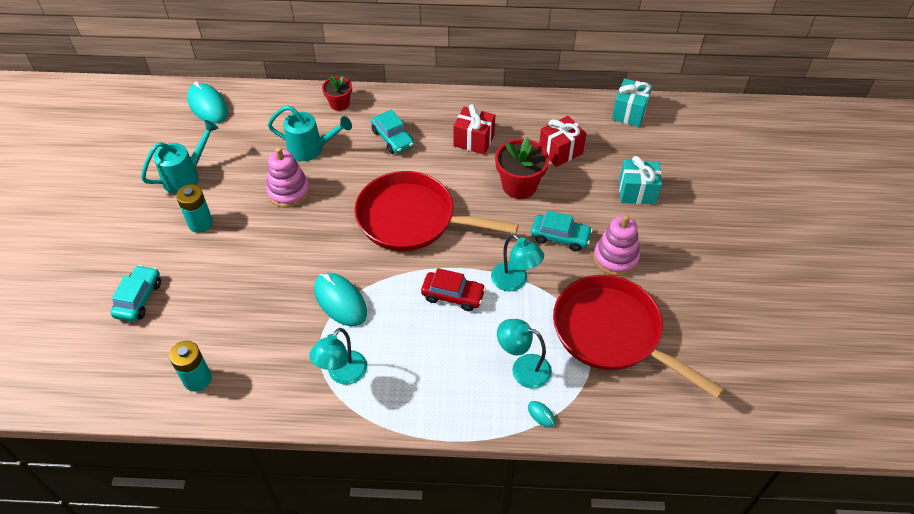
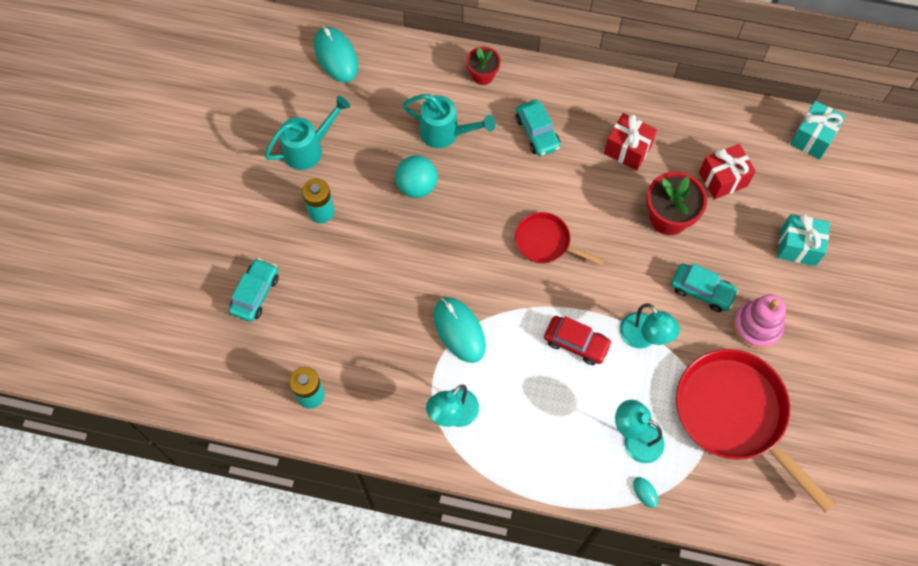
camera: 10 degrees right, 15 degrees up
pink stacking toy [266,147,310,208] -> turquoise ball [395,155,438,198]
red pan [354,171,519,251] -> red pan [515,212,604,265], size x0.52

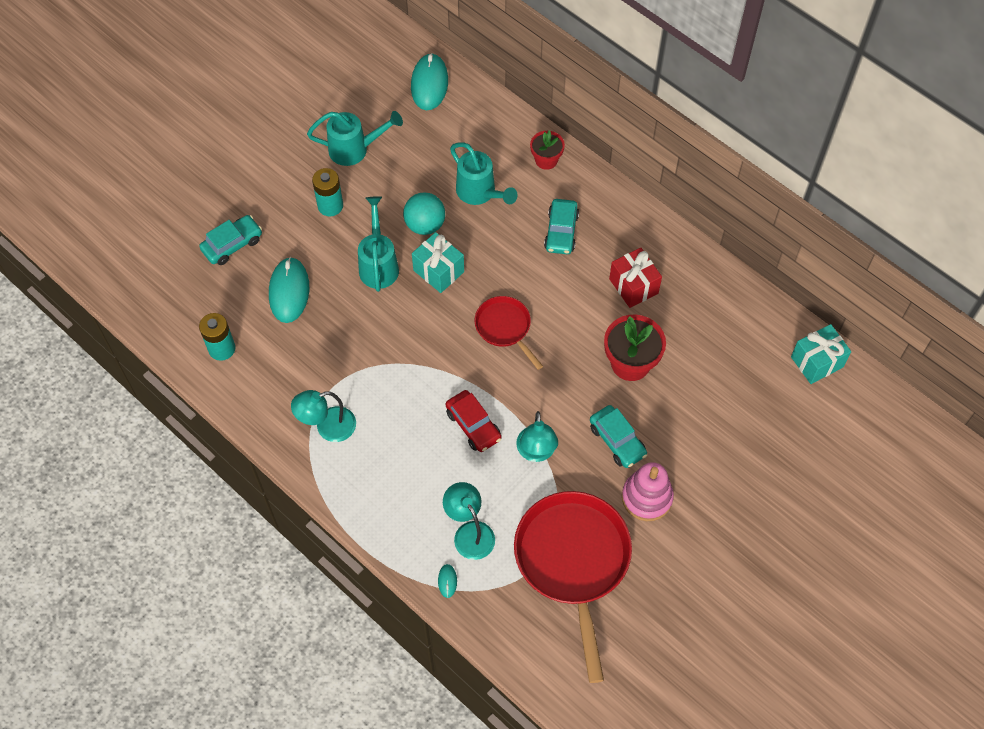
camera: 30 degrees right, 5 degrees down
turquoise mouse [434,297,486,363] -> turquoise mouse moved to [269,257,309,323]
red gift [699,144,756,199] -> none
turquoise gift [777,214,830,266] -> turquoise gift moved to [412,232,464,293]
none -> turquoise watering can [358,196,399,292]

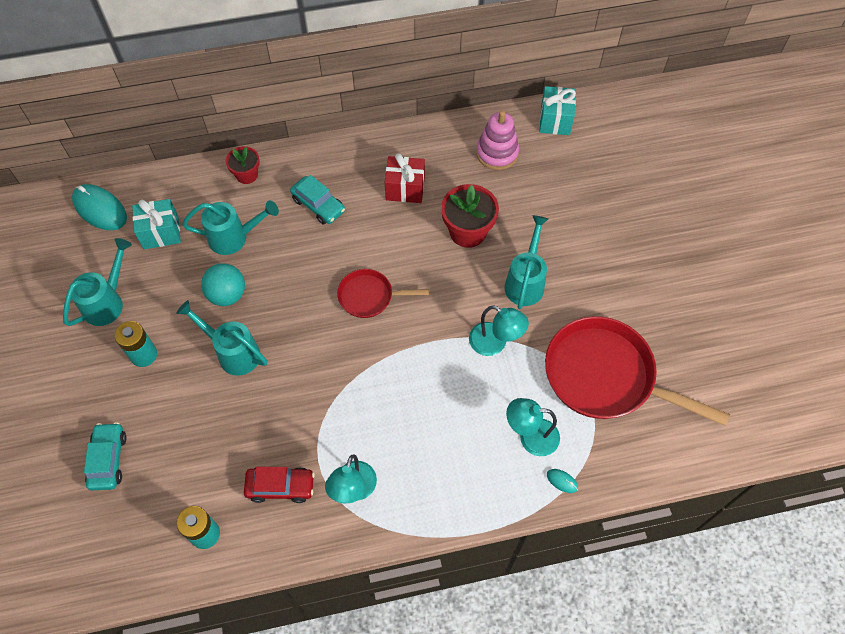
camera: 55 degrees left, 0 degrees up
turquoise mouse [269,257,309,323] -> none
turquoise gift [412,232,464,293] -> turquoise gift moved to [132,199,181,249]
red car [446,390,501,452] -> red car moved to [244,467,315,503]
turquoise car [590,405,647,468] -> turquoise watering can [504,215,548,309]
pink stacking toy [622,462,674,521] -> pink stacking toy moved to [476,111,519,170]

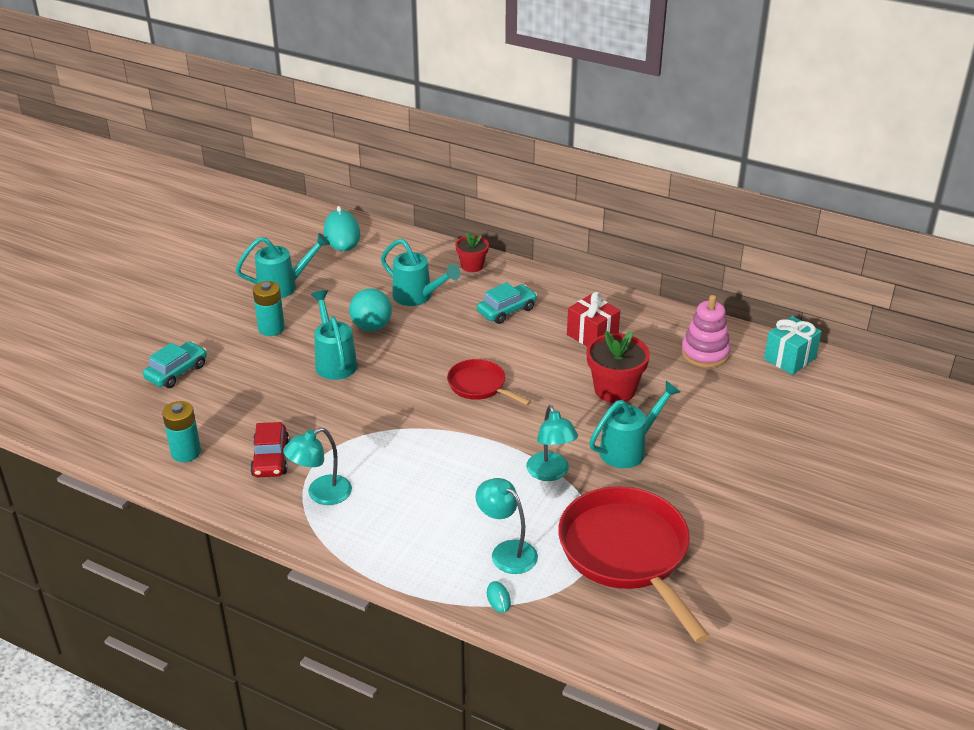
camera: 40 degrees right, 25 degrees down
turquoise gift [132,199,181,249] -> none
red car [244,467,315,503] -> red car turned 45 degrees clockwise [250,422,289,477]
turquoise car [290,175,345,225] -> turquoise car turned 120 degrees counterclockwise [477,282,537,324]

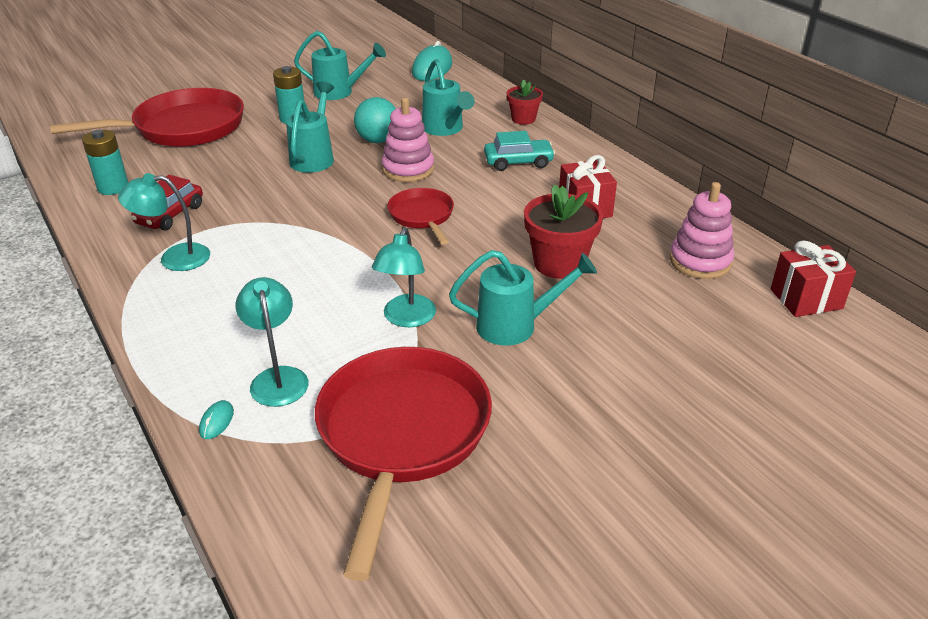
camera: 30 degrees right, 0 degrees up
turquoise car [143,341,207,388] -> red pan [50,88,244,147]
turquoise gift [764,316,822,375] -> red gift [771,241,856,317]
none -> pink stacking toy [382,98,434,182]

